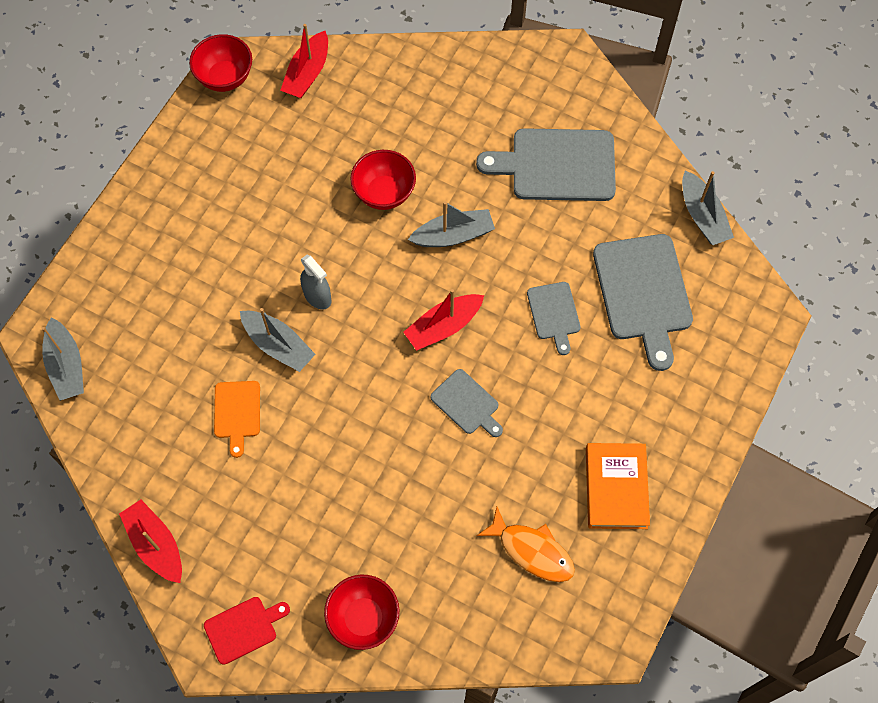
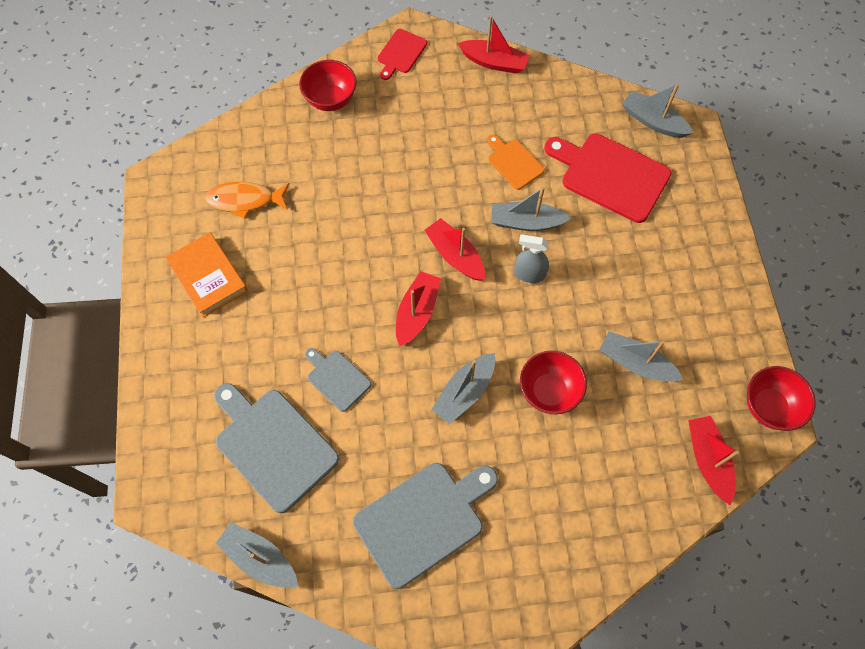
camera: 145 degrees right, 0 degrees up
grey cutting board [431,369,503,437] -> none
none -> red boat [424,218,485,281]
none -> red cutting board [544,133,671,223]
none -> grey boat [599,331,683,382]

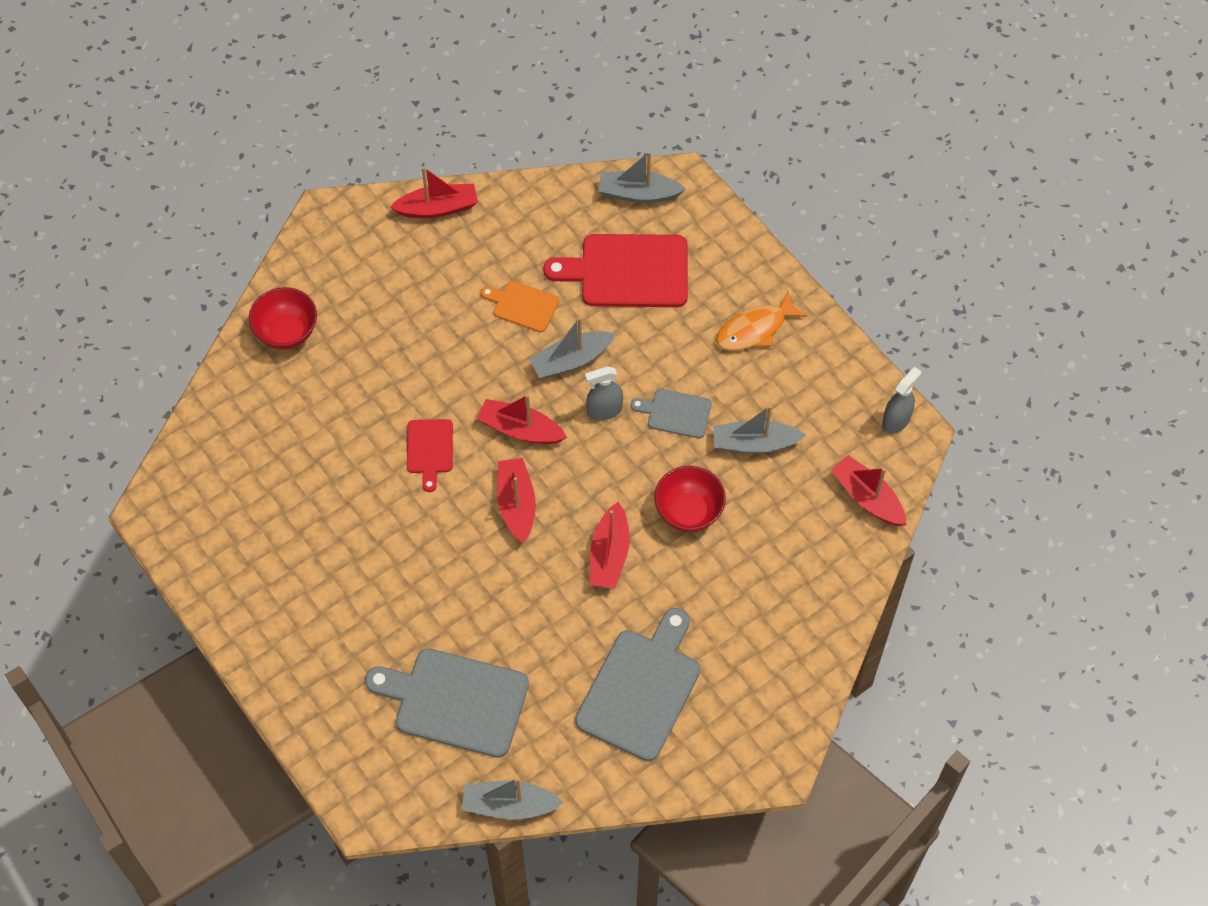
camera: 30 degrees left, 5 degrees down
orange book [165,232,248,317] -> none
orange fish [205,182,289,219] -> orange fish moved to [716,291,807,350]
grey cutting board [305,348,371,412] -> grey cutting board moved to [631,389,712,438]
red cutting board [378,29,427,80] -> red cutting board moved to [407,419,453,492]
grey boat [431,353,495,424] -> red boat [590,502,630,589]
red bowl [747,366,816,431] -> grey spray bottle [882,367,921,434]

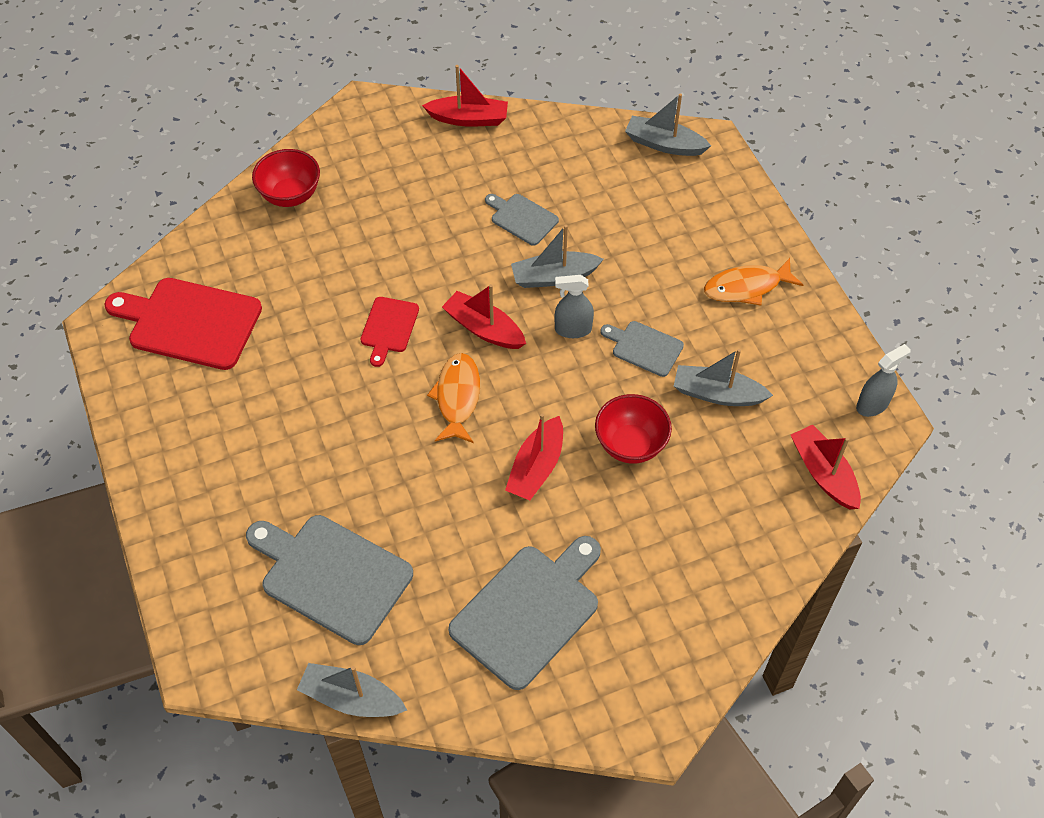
camera: 15 degrees right, 5 degrees down
orange cutting board [481,281,559,332] -> grey cutting board [485,194,559,246]
red boat [497,458,536,543] -> orange fish [427,353,480,443]
red cutting board [543,234,688,307] -> red cutting board moved to [104,278,262,370]

